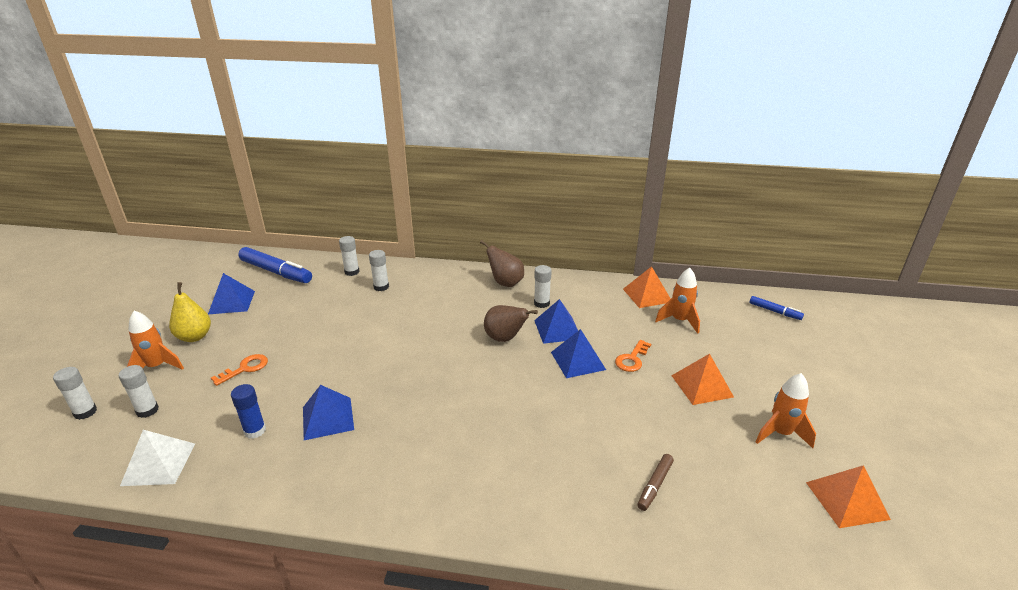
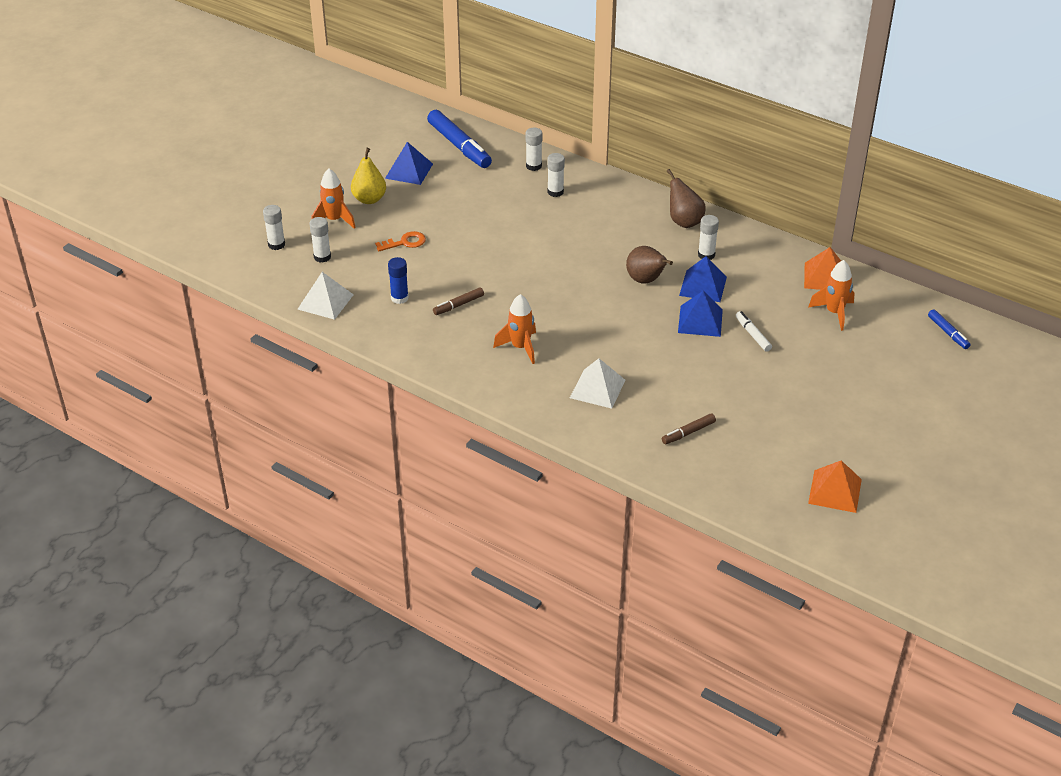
camera: 25 degrees right, 10 degrees up
blue pyramid [303,385,354,440] -> brown marker [433,287,484,315]
orange key [615,340,651,372] -> white marker [736,311,772,352]
orange pyramid [671,354,734,405] -> none
orange rocket [756,373,816,448] -> orange rocket moved to [493,294,536,364]
none -> white pyramid [570,358,625,409]

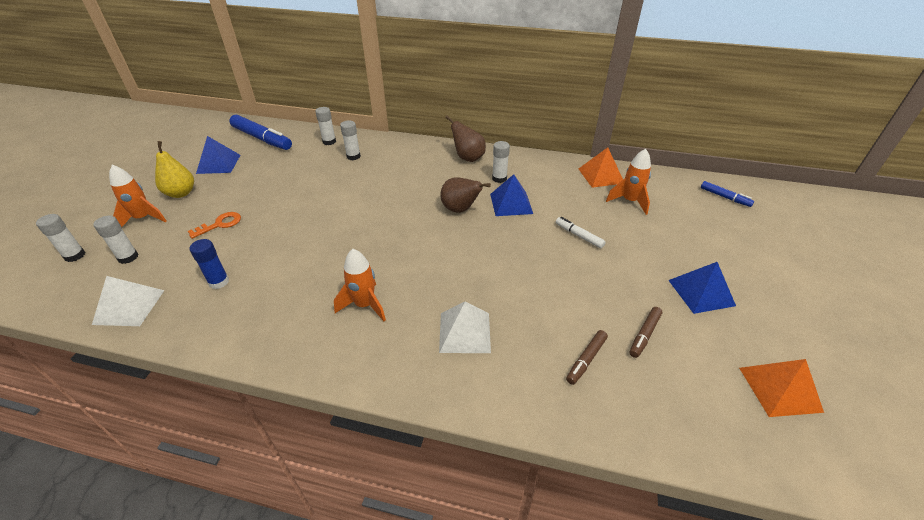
camera: 20 degrees left, 0 degrees up
brown marker [433,287,484,315] -> brown marker moved to [630,307,662,358]
blue pyramid [678,291,723,337] -> blue pyramid moved to [668,262,736,314]

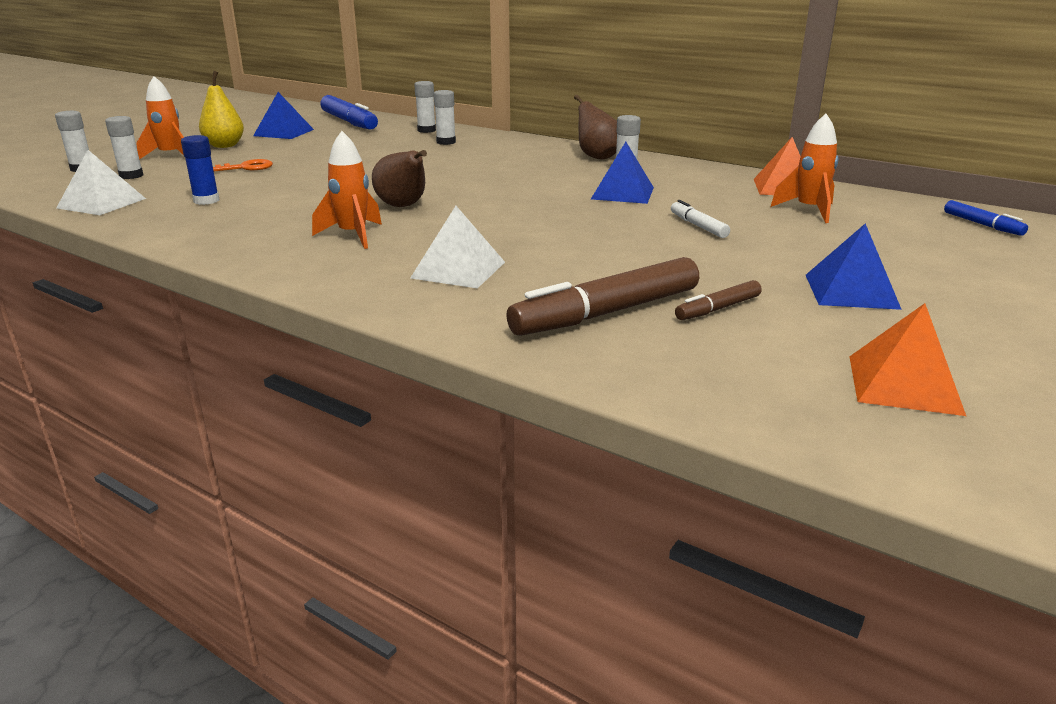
camera: 20 degrees right, 15 degrees down
brown pear [440,177,491,213] -> brown pear moved to [372,150,427,207]
brown marker [566,330,608,385] -> brown marker [506,257,699,336], size x1.99

